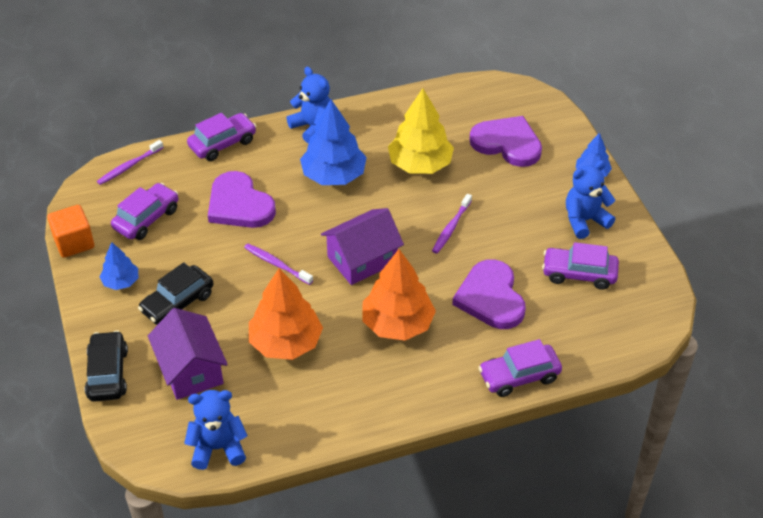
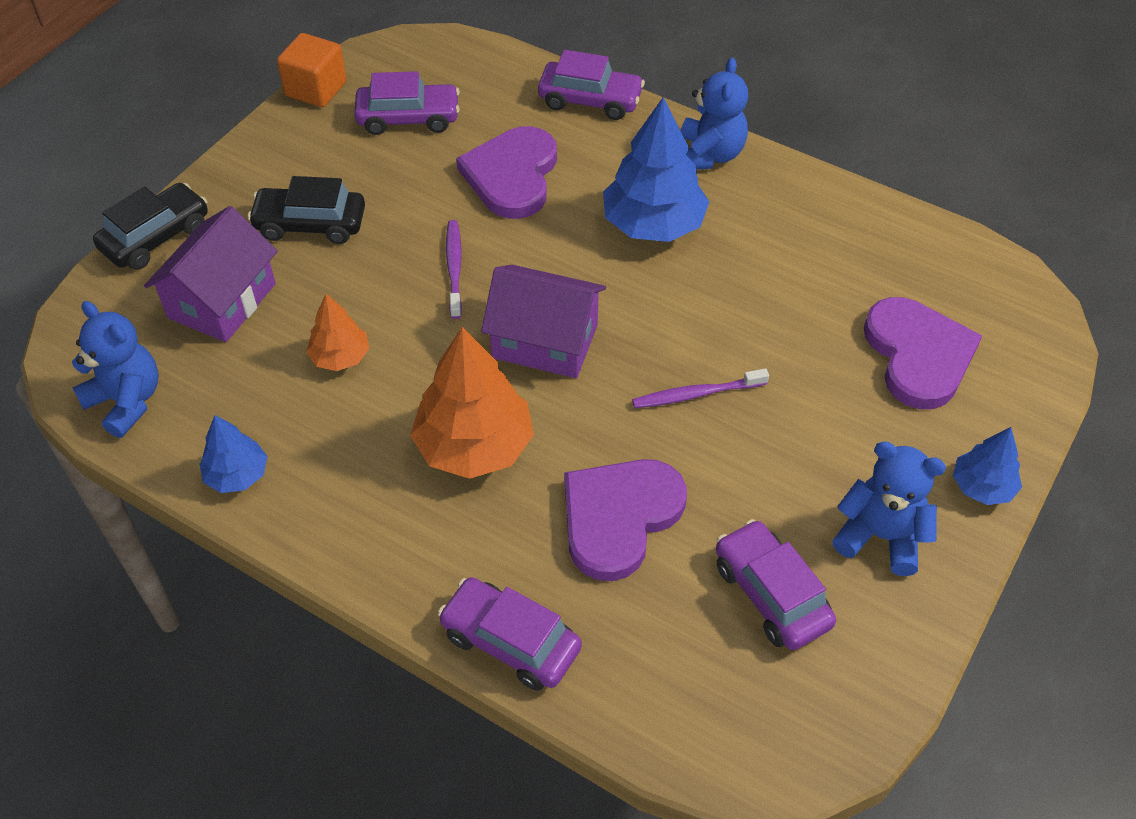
camera: 50 degrees right, 5 degrees up
purple toothbrush [97,140,164,185] -> none
blue tree [100,242,138,290] -> blue tree moved to [200,415,268,493]
orange tree [249,268,323,360] -> orange tree [306,294,369,371], size x0.54
yellow tree [388,88,454,174] -> none

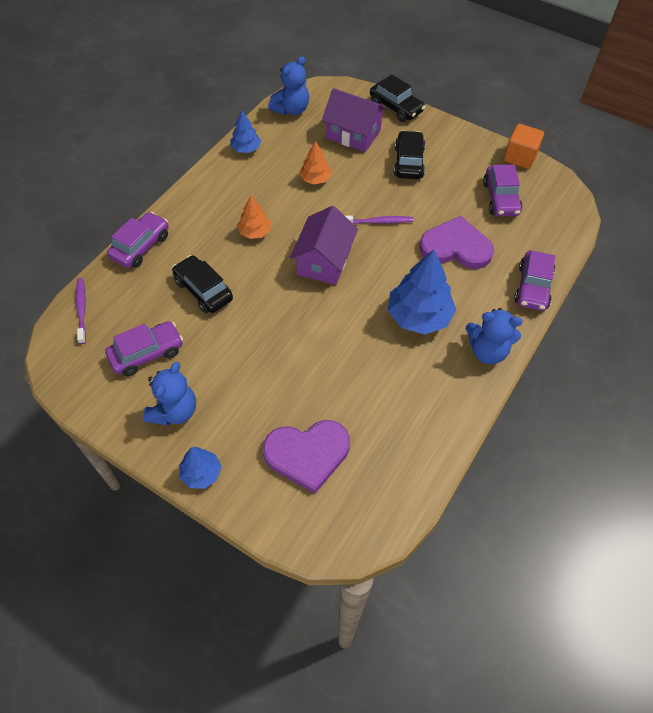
camera: 90 degrees right, 5 degrees up
orange tree [410,327,534,479] -> orange tree [237,195,271,239], size x0.54
purple heart [564,459,687,581] -> black car [172,255,233,313]
purple toothbrush [632,369,769,408] -> purple toothbrush moved to [76,278,86,344]

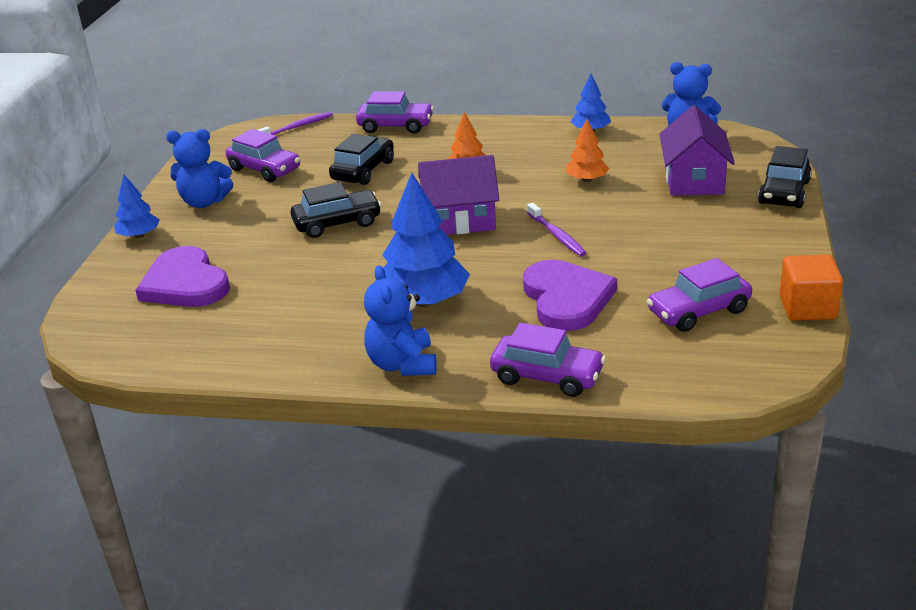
camera: 70 degrees right, 25 degrees down
black car [394,130,425,179] -> black car moved to [290,182,382,238]
purple car [514,250,555,311] -> purple car turned 150 degrees counterclockwise [490,323,606,397]

